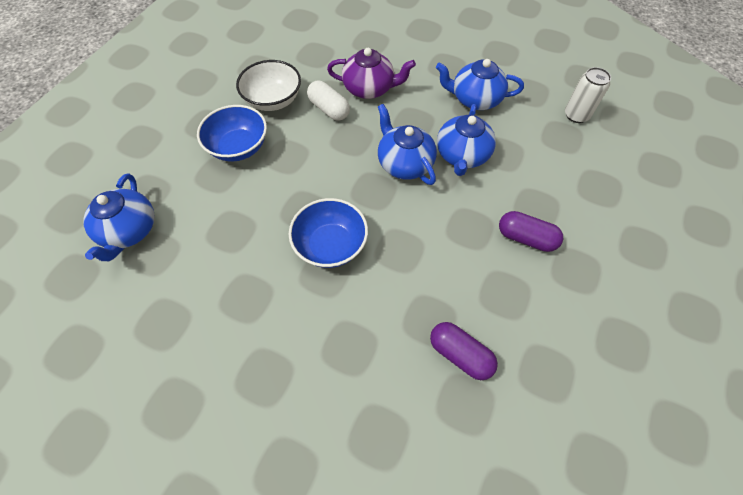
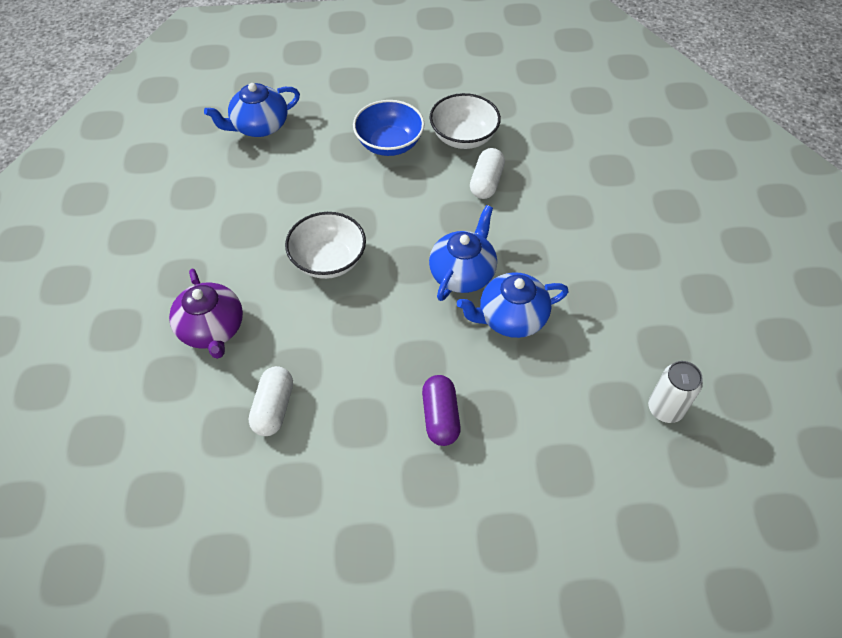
camera: 60 degrees right, 5 degrees down
blue bowl [289,198,368,268] -> white bowl [285,212,366,279]
purple teapot [327,48,416,99] -> purple teapot moved to [169,268,243,359]
purple capsule [430,322,498,380] -> white capsule [249,366,293,436]
blue teapot [436,59,524,110] -> none

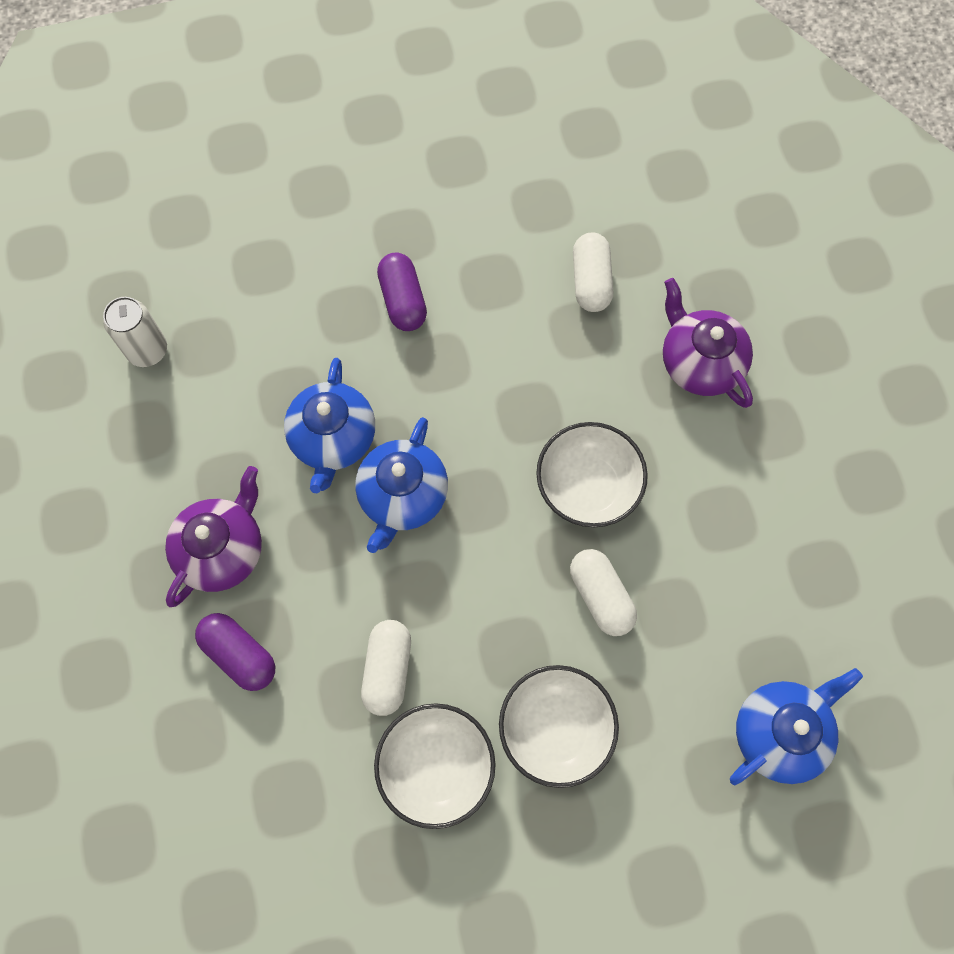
camera: 170 degrees right, 15 degrees up
blue bowl [353,100,425,156] -> white bowl [499,665,619,788]
blue teapot [457,272,569,338] -> blue teapot turned 120 degrees clockwise [284,358,375,493]
none -> purple teapot [165,466,262,607]
none -> purple capsule [195,613,275,691]
none -> white capsule [570,549,637,636]

